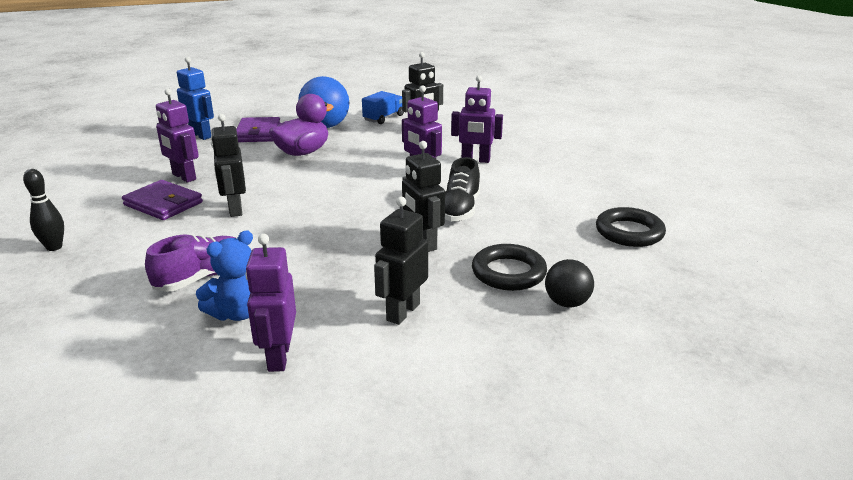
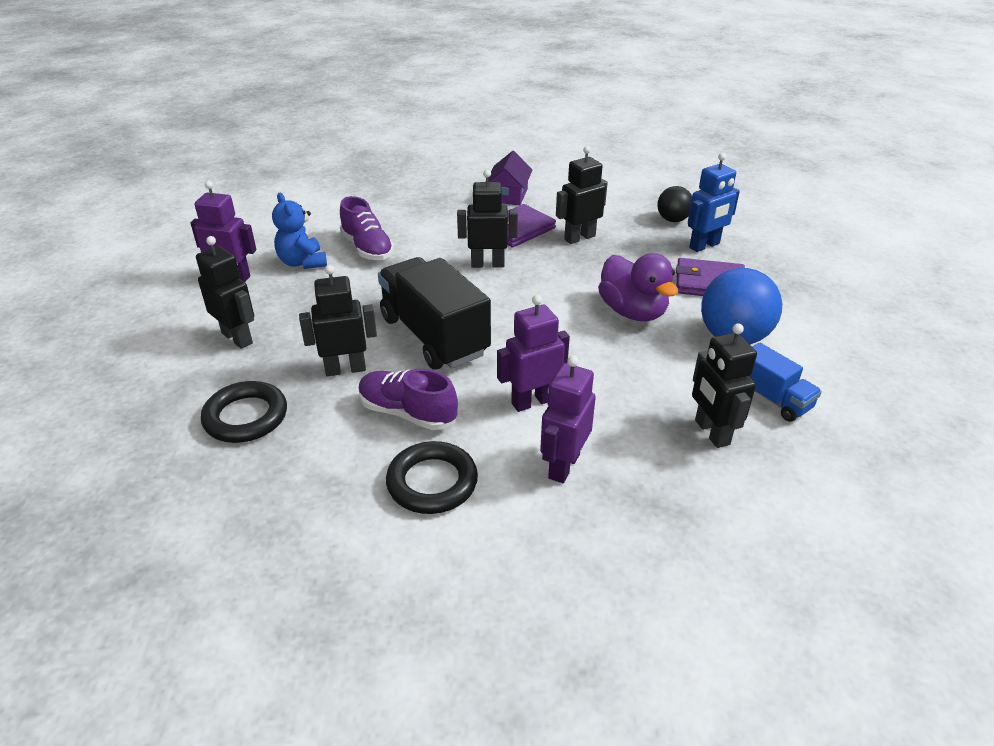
camera: 105 degrees right, 10 degrees up
black bowling pin [23,169,64,251] -> none
purple robot [156,88,199,183] -> black robot [556,146,608,244]
black shoe [445,157,480,222] -> purple shoe [359,369,458,430]
black ball [545,259,594,308] -> black ball moved to [657,186,692,222]
black ring [596,207,666,247] -> black ring moved to [386,441,478,514]
none -> black truck [378,257,491,370]
none -> purple house [485,151,532,205]

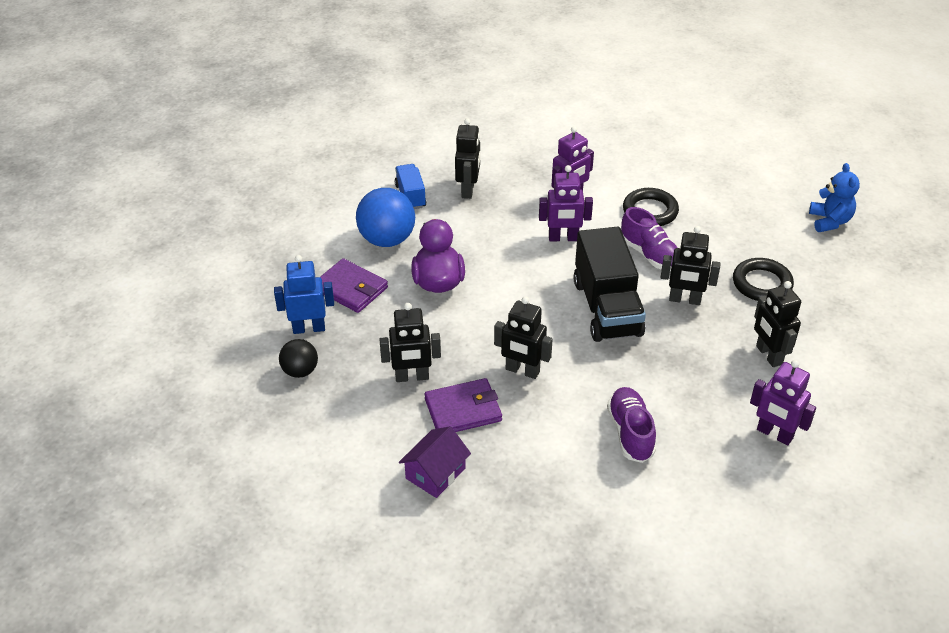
camera: 155 degrees left, 5 degrees up
blue teddy bear [272,193,327,269] -> blue teddy bear moved to [809,163,860,232]

